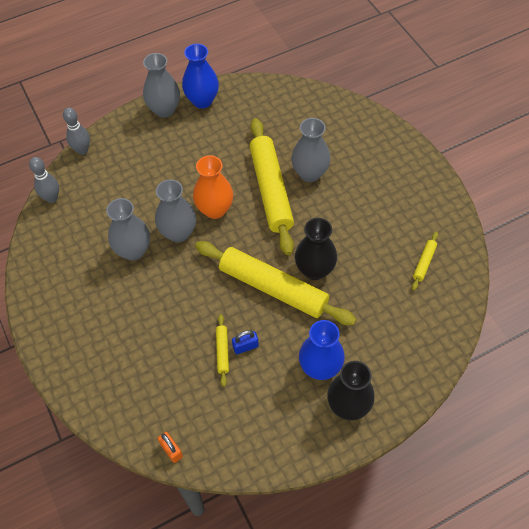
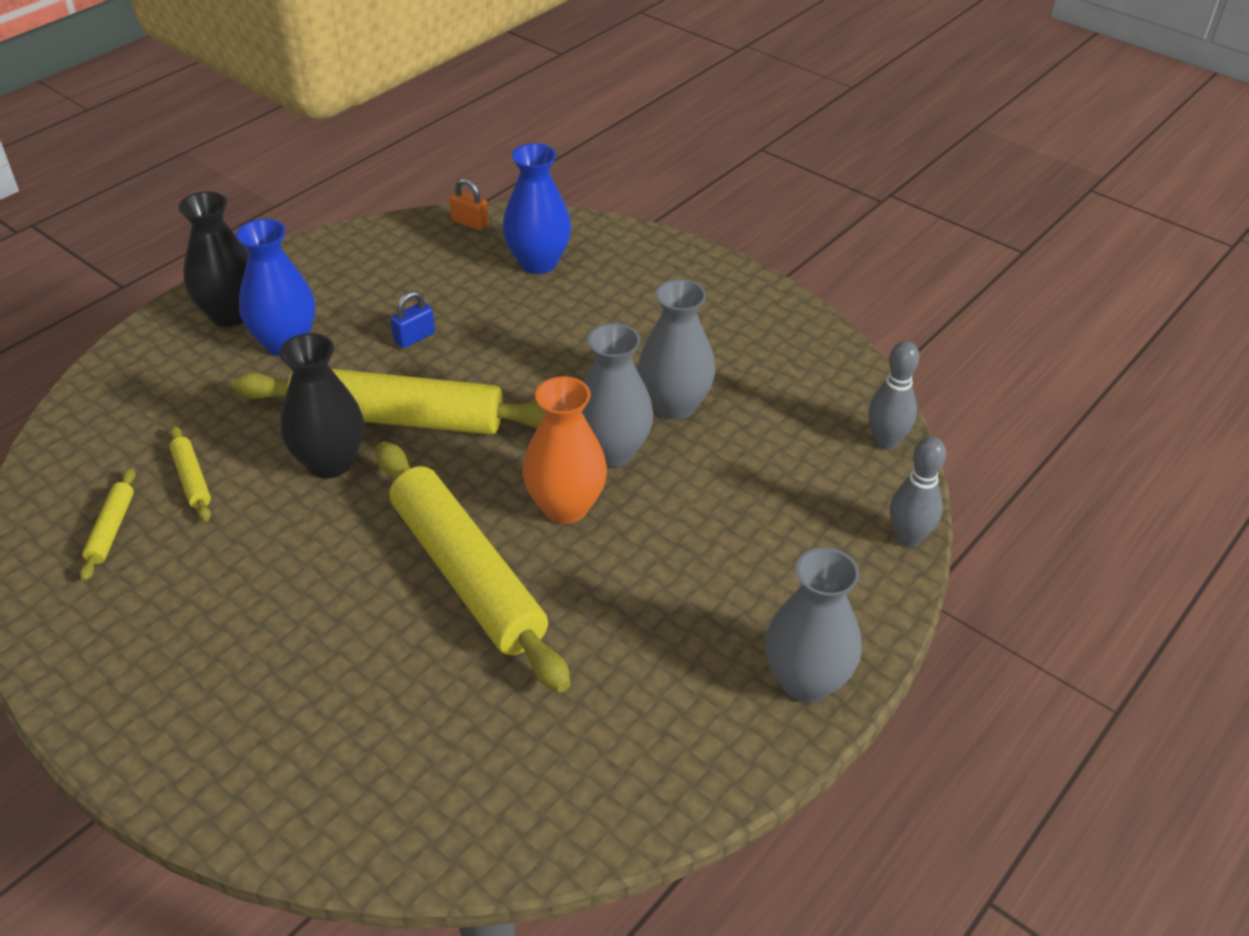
camera: 155 degrees right, 15 degrees down
blue vase [182,44,219,108] -> blue vase moved to [502,143,571,274]
yellow rolling pin [216,314,229,386] -> yellow rolling pin moved to [169,426,211,521]
grey vase [291,118,331,182] -> none

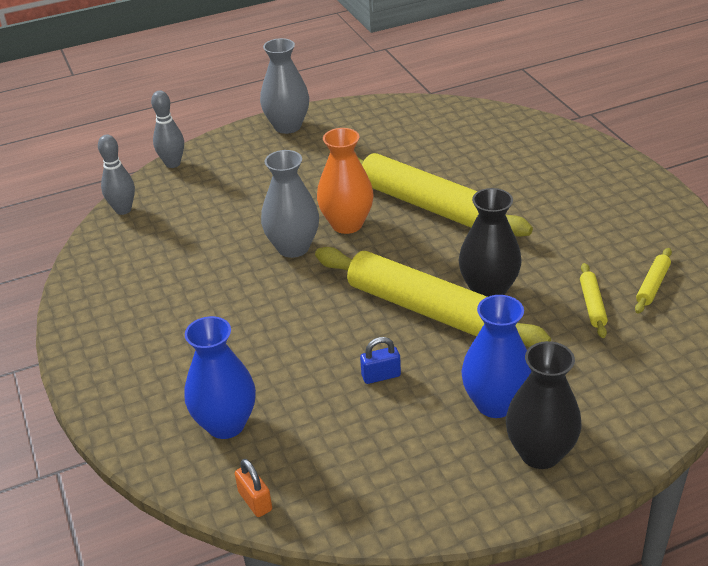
camera: 150 degrees left, 5 degrees down
yellow rolling pin [376,441,570,692] -> yellow rolling pin turned 45 degrees counterclockwise [358,153,533,237]
grey vase [638,279,716,420] -> none

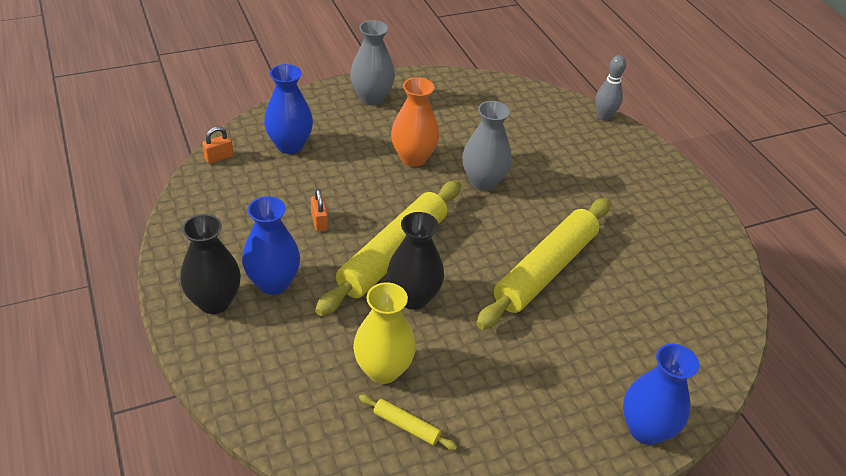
camera: 85 degrees right, 5 degrees up
grey bowling pin [98,134,135,215] -> none
grey vase [260,38,309,134] -> grey vase moved to [350,20,395,105]
orange vase [317,128,374,234] -> orange vase moved to [391,77,439,167]
blue padlock [360,337,401,384] -> orange padlock [311,189,328,232]
yellow rolling pin [580,263,608,338] -> yellow vase [353,282,416,384]
none -> blue vase [623,344,699,445]

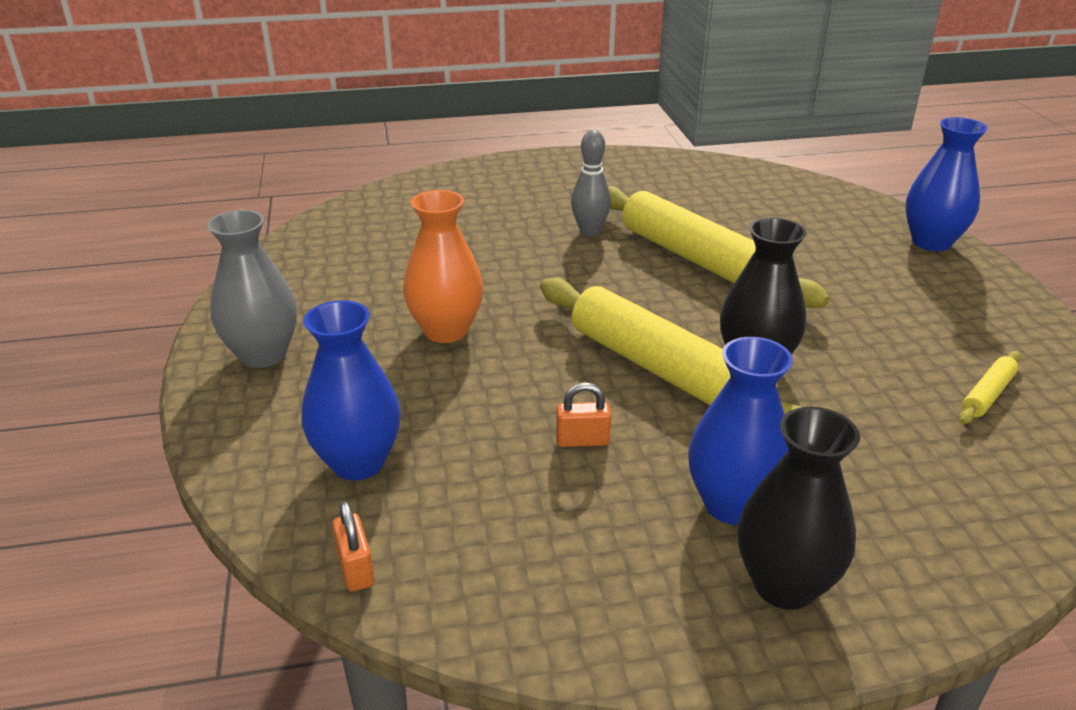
camera: 75 degrees left, 10 degrees down
yellow vase [353,282,416,384] -> none
grey vase [462,101,512,191] -> none
grey bowling pin [595,55,626,121] -> grey bowling pin moved to [571,130,611,236]

